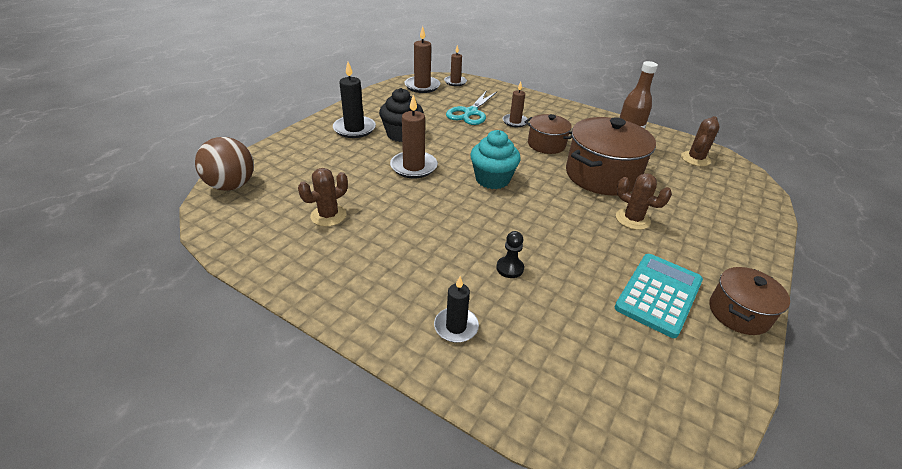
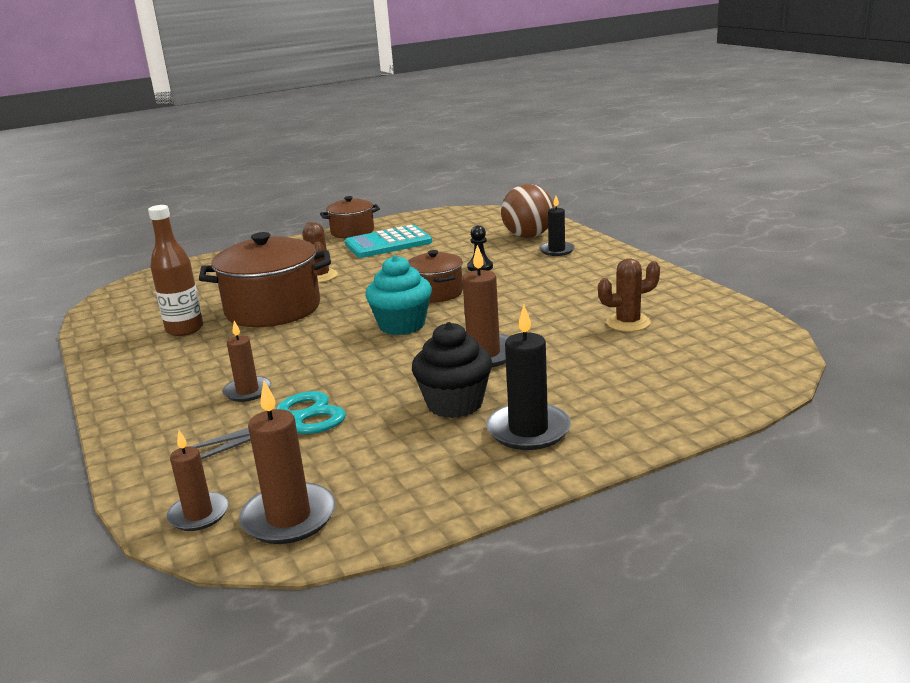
camera: 145 degrees left, 15 degrees down
brown ball [195,137,254,191] -> brown ball moved to [501,184,554,238]
brown pot [525,114,572,154] -> brown pot moved to [408,250,463,303]
brown cactus [681,116,720,166] -> none

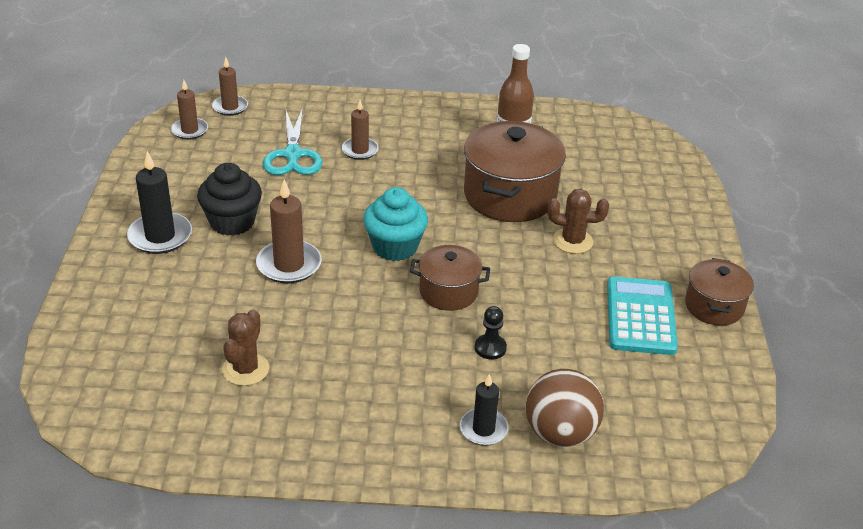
camera: 115 degrees right, 15 degrees up
brown candle [239,381,336,544] -> brown candle [171,80,208,140], size x0.65

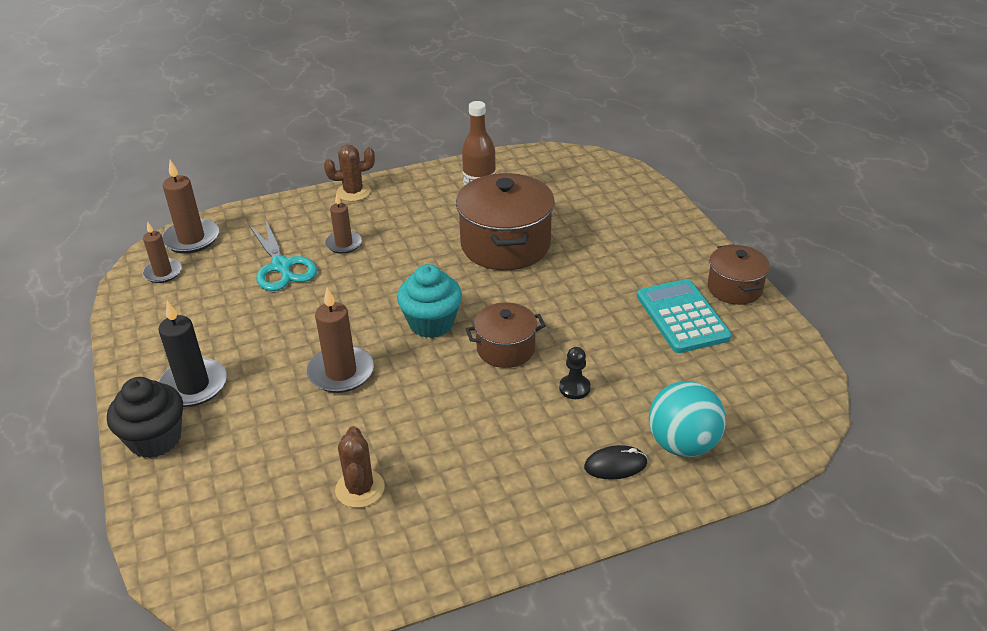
camera: 20 degrees left, 0 degrees up
black cupcake [197,163,262,236] -> black cupcake moved to [107,377,183,458]
brown candle [212,57,248,116] -> brown candle [162,160,219,254], size x1.54
black candle [460,374,509,446] -> black mouse [584,445,647,480]
brown ball [526,369,604,447] -> turquoise ball [649,381,726,457]
brown cactus [547,189,609,254] -> brown cactus moved to [324,145,375,202]

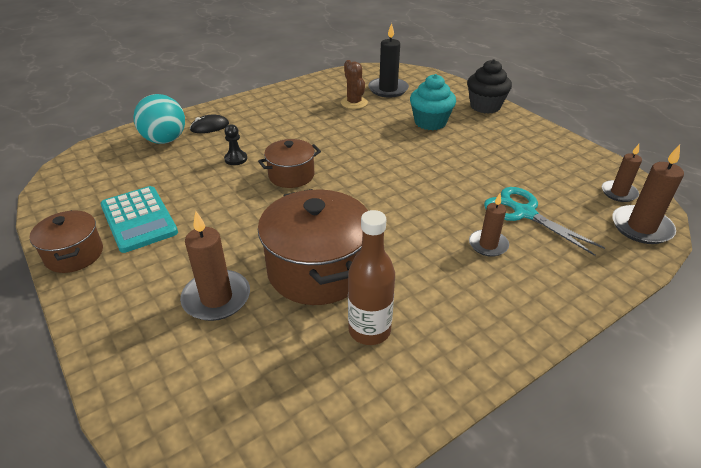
camera: 165 degrees right, 0 degrees up
black candle [158,301,227,407] -> black candle moved to [368,23,409,97]
brown candle [307,288,374,393] -> brown candle moved to [180,211,250,321]
brown cactus [324,145,375,202] -> none
turquoise cupcake [397,264,462,338] -> turquoise cupcake moved to [410,74,456,130]

